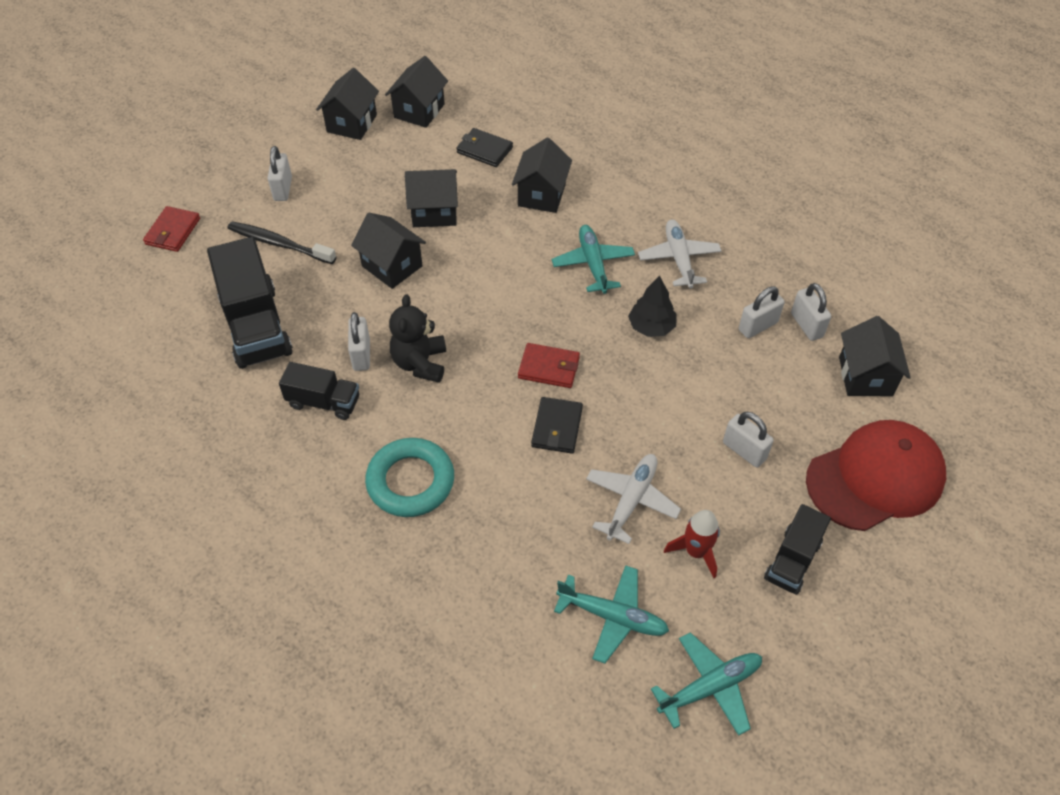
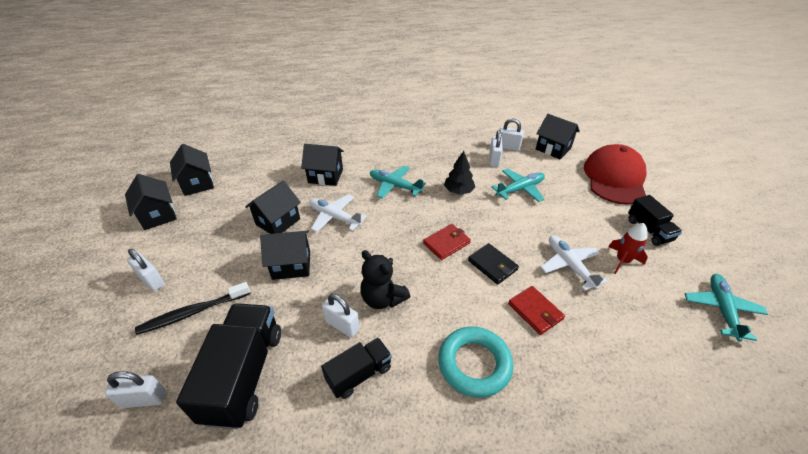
camera: 50 degrees left, 10 degrees down
red wallet [143,206,200,252] -> red wallet moved to [508,286,565,335]
black truck [207,237,293,369] -> black truck turned 105 degrees counterclockwise [176,303,281,429]
black wallet [456,128,513,167] -> none
black house [512,137,572,213] -> black house turned 45 degrees counterclockwise [301,144,344,186]
turquoise plane [554,565,669,664] -> turquoise plane moved to [492,169,545,202]
white plane [638,220,721,289] -> white plane moved to [309,194,367,232]
white padlock [723,412,774,468] -> white padlock moved to [105,371,166,408]

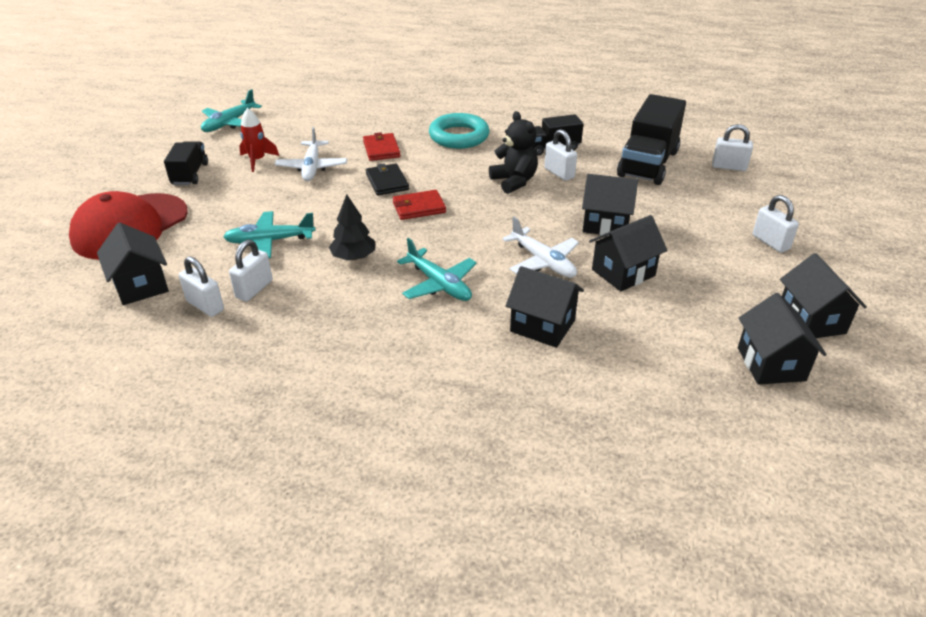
camera: 160 degrees left, 5 degrees down
black toothbrush [135,282,250,335] -> none

